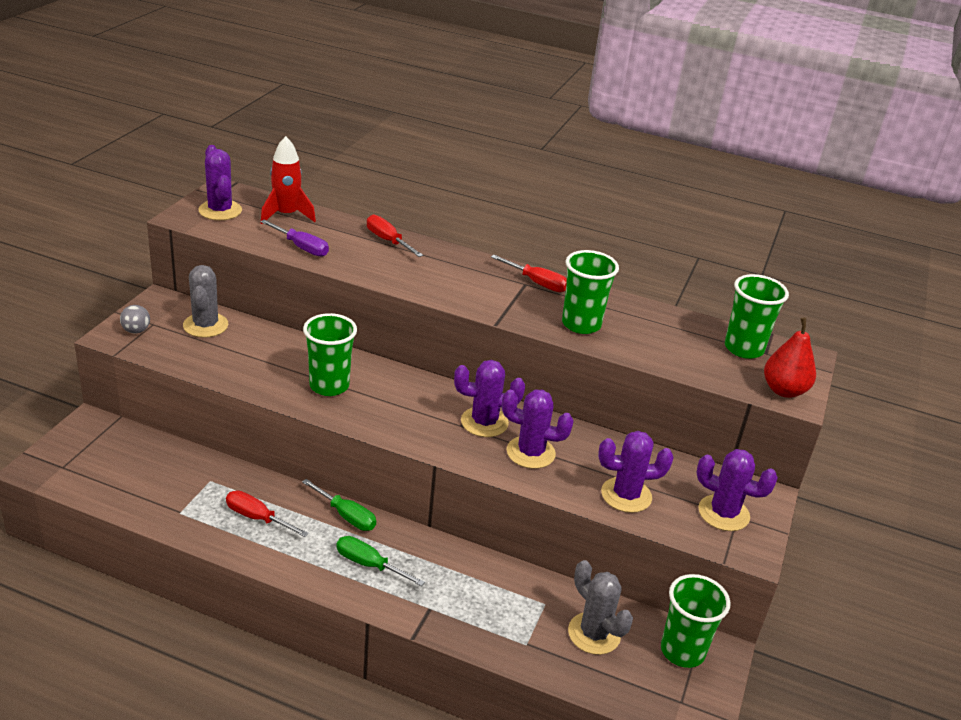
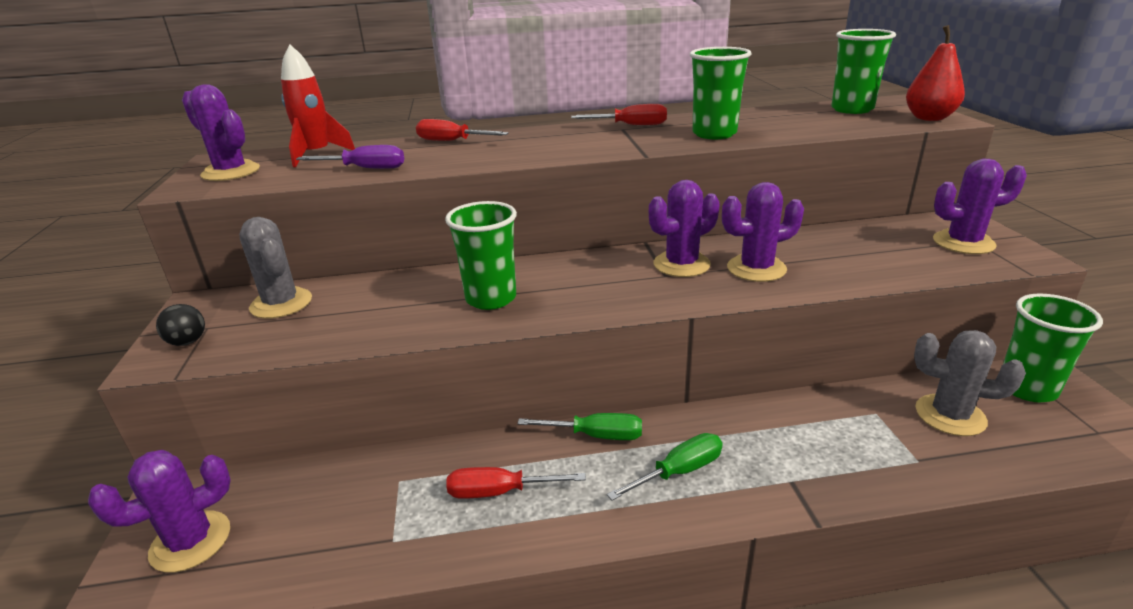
camera: 25 degrees left, 5 degrees down
grey ball [120,305,150,334] -> black ball [156,304,205,346]
green screwdriver [336,536,425,586] -> green screwdriver turned 150 degrees clockwise [607,433,723,501]
purple cactus [598,431,674,513] -> purple cactus moved to [88,450,231,573]

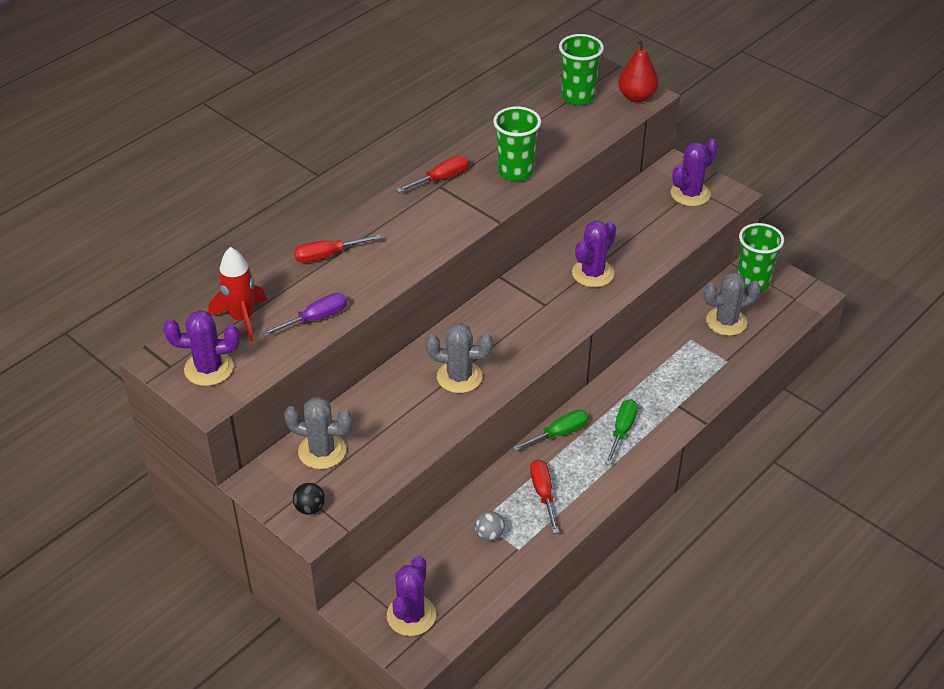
camera: 40 degrees left, 15 degrees up
green cup [445,201,517,310] -> grey cactus [426,323,493,393]
red screwdriver [446,467,586,499] -> red screwdriver turned 120 degrees clockwise [530,459,559,534]
purple cactus [649,180,720,277] -> none
none -> grey ball [475,511,505,541]

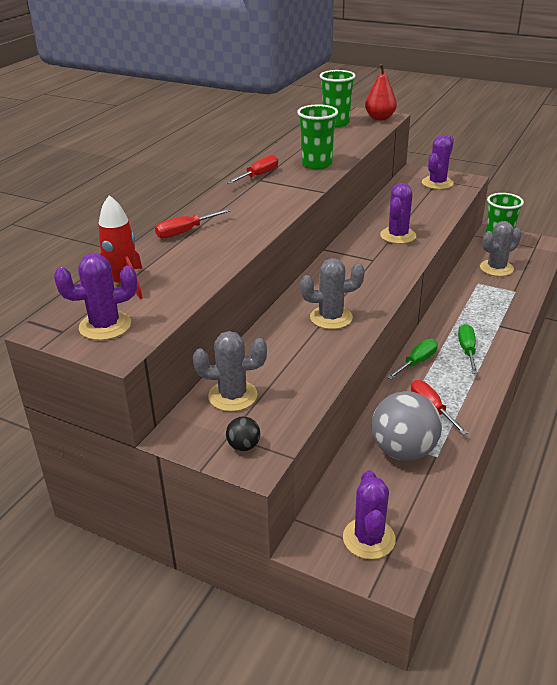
camera: 15 degrees left, 10 degrees down
purple screwdriver [262,293,347,337] -> none
grey ball [475,511,505,541] -> grey ball [372,391,442,461], size x2.30

